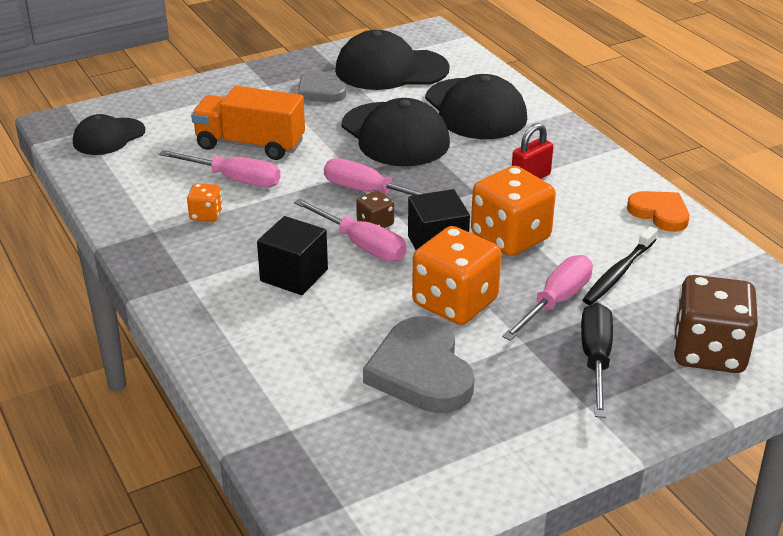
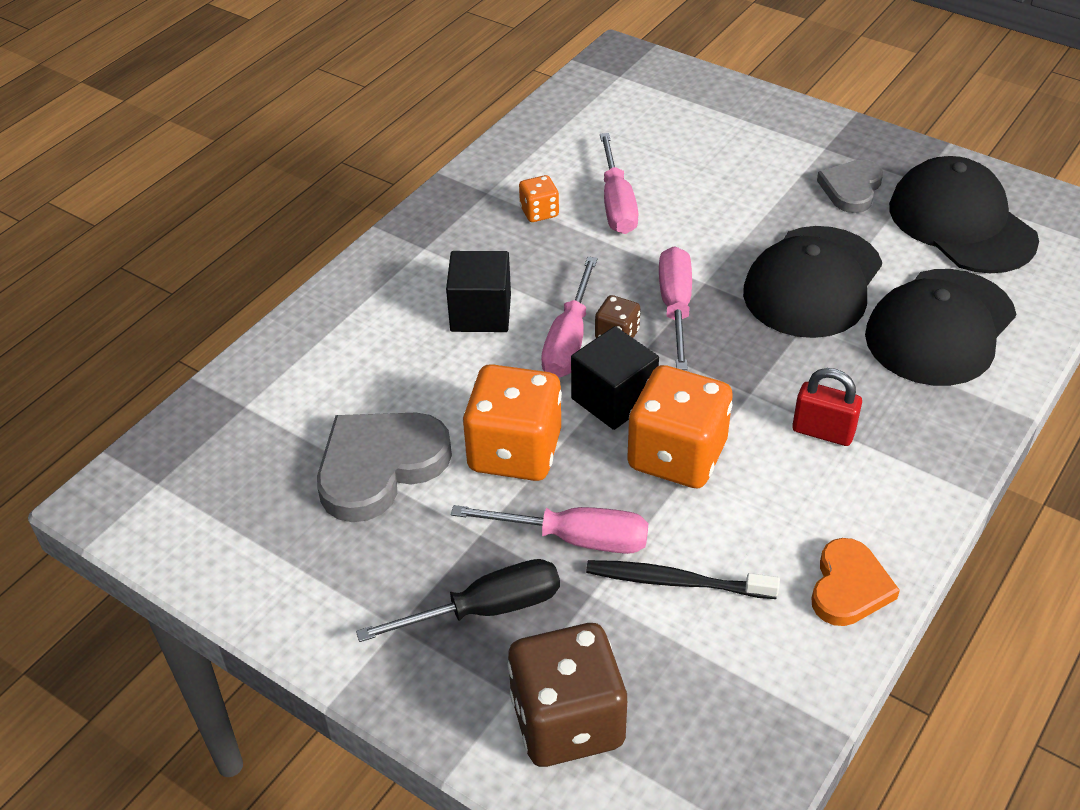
camera: 65 degrees right, 10 degrees up
black cap [73,114,145,155] -> none
orange truck [191,86,305,160] -> none

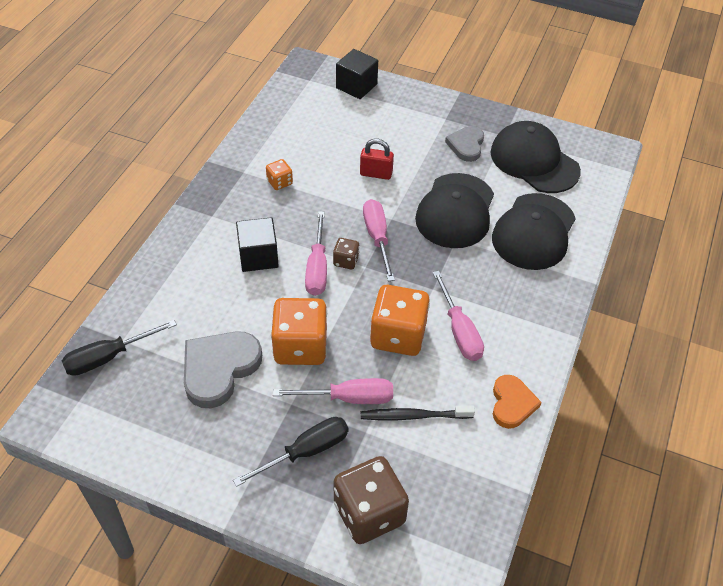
camera: 15 degrees left, 5 degrees up
black cube [571,326,659,430] -> black cube moved to [336,49,378,99]
pink screwdriver [600,133,638,234] -> pink screwdriver moved to [433,271,484,361]
red padlock [792,368,862,446] -> red padlock moved to [360,139,394,180]
none -> black screwdriver [62,320,177,376]

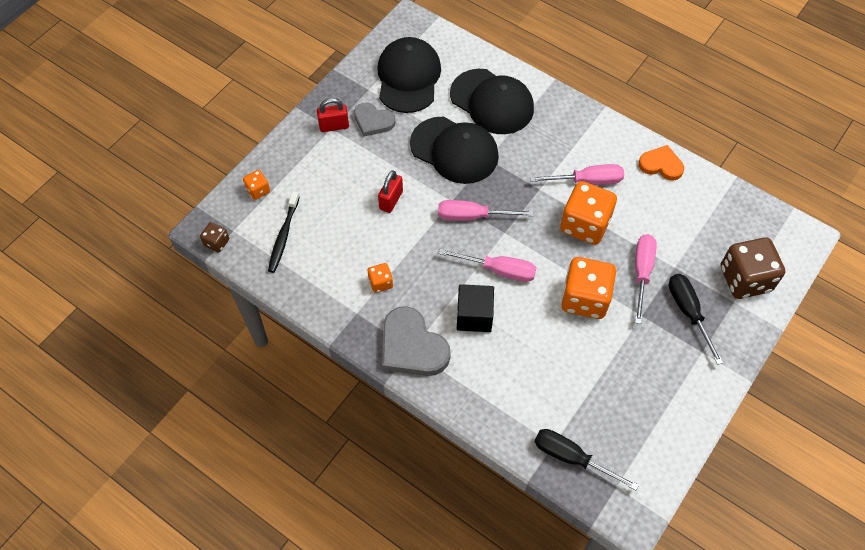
camera: 75 degrees left, 10 degrees up
black screwdriver [62,320,177,376] -> black screwdriver turned 135 degrees clockwise [534,429,639,490]
grey heart [184,331,262,408] -> grey heart moved to [382,306,451,376]
brown dice [333,238,360,269] -> brown dice moved to [200,222,229,253]
black cube [336,49,378,99] -> orange dice [243,170,270,200]
black toothbrush [361,405,475,420] -> black toothbrush moved to [268,191,300,273]
black cap [490,121,581,193] -> black cap turned 120 degrees clockwise [378,37,441,113]
none -> red padlock [317,98,349,132]

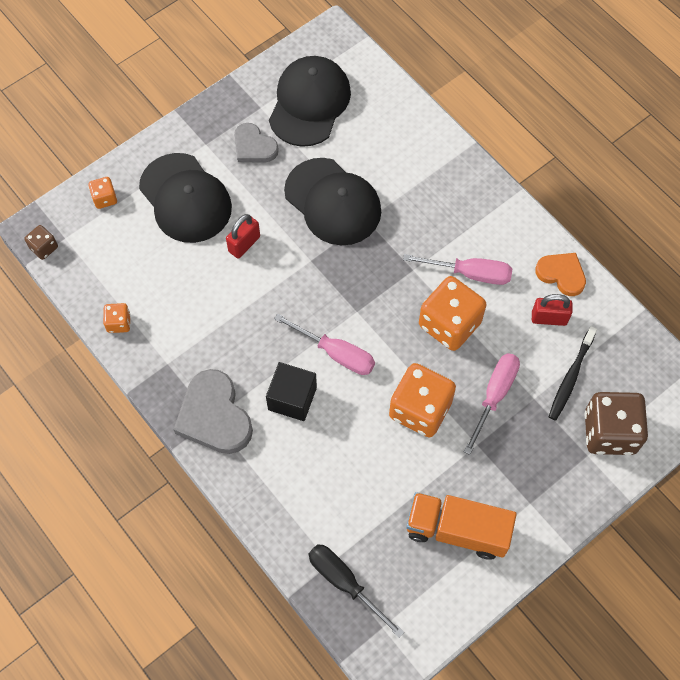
camera: 15 degrees right, 5 degrees up
black toothbrush [268,191,300,273] -> black toothbrush moved to [549,326,597,421]
red padlock [317,98,349,132] -> red padlock moved to [532,294,573,326]
orange dice [368,263,393,293] -> orange dice moved to [103,303,131,333]
pink screwdriver [438,200,534,221] -> none
black cap [450,69,534,134] -> black cap moved to [139,153,232,243]
black screwdriver [669,274,724,365] -> none
none -> orange truck [406,492,517,560]

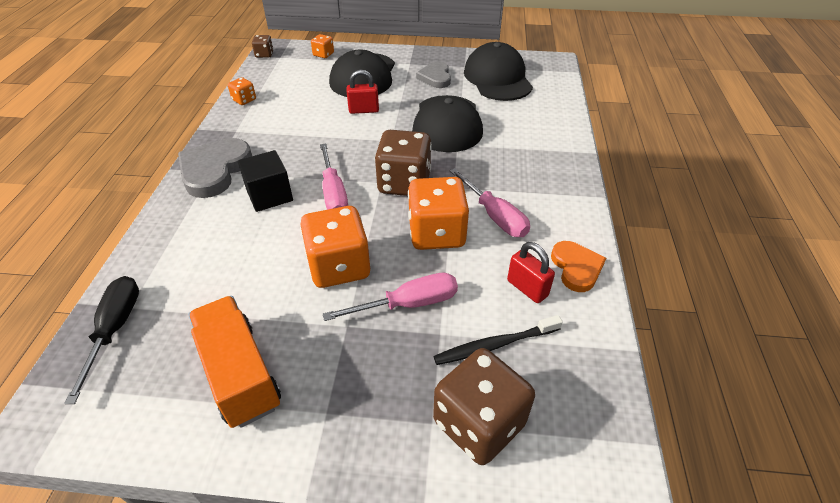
camera: 45 degrees right, 20 degrees down
black cap [269,56,351,147] -> black cap turned 75 degrees counterclockwise [464,42,533,101]
none -> brown dice [375,130,432,196]

